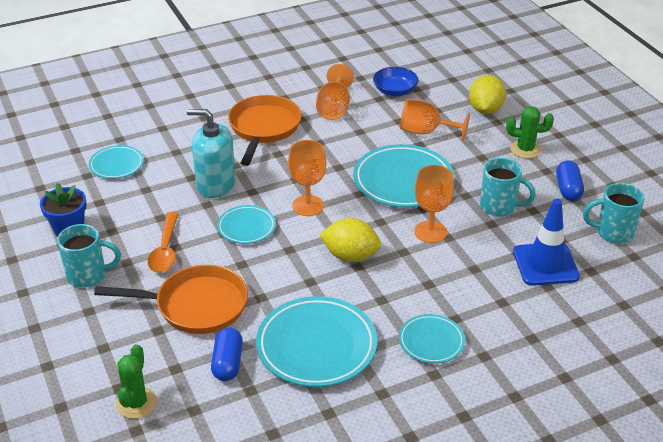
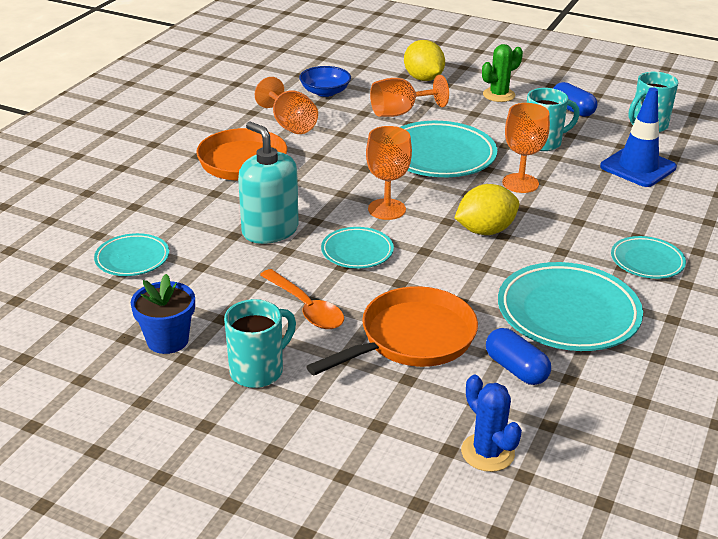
camera: 40 degrees left, 5 degrees down
green cactus [116,344,157,419] -> blue cactus [461,375,522,472]
turquoise soap dispenser [187,109,236,198] -> turquoise soap dispenser turned 75 degrees clockwise [238,122,299,244]

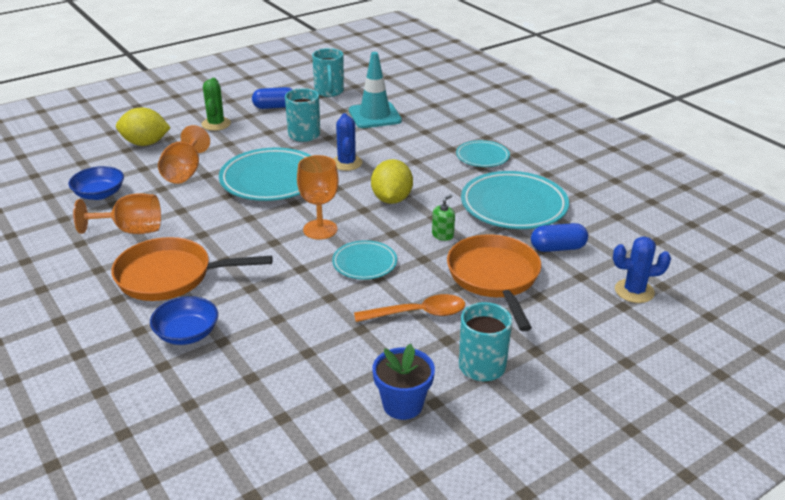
camera: 60 degrees left, 0 degrees up
turquoise plate [94,233,169,276] -> none
turquoise soap dispenser [238,122,299,244] -> none
orange goblet [502,103,550,193] -> blue cactus [333,113,362,171]
blue traffic cone [600,87,677,187] -> turquoise traffic cone [349,52,402,128]
none -> blue bowl [150,296,218,345]
none -> green soap dispenser [432,194,455,241]

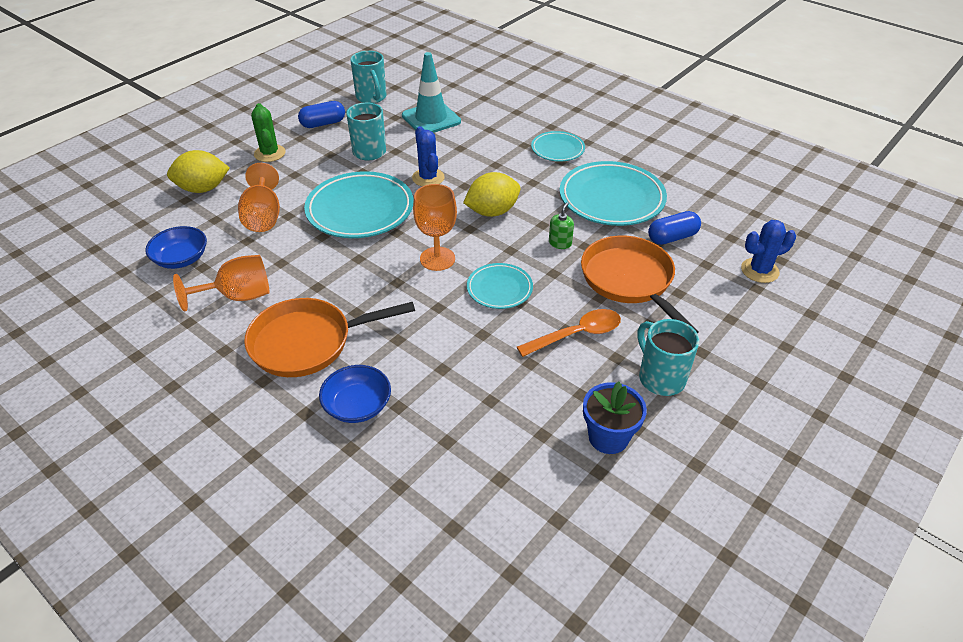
camera: 15 degrees left, 10 degrees up
yellow lemon [371,159,413,204] -> yellow lemon turned 75 degrees clockwise [463,172,521,217]

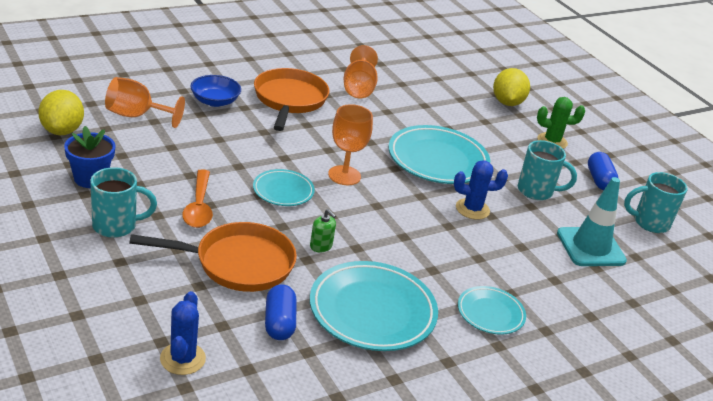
camera: 105 degrees right, 10 degrees down
blue bowl [145,226,207,269] -> none
orange goblet [238,163,280,232] -> orange goblet moved to [105,77,185,128]
yellow lemon [463,172,521,217] -> yellow lemon moved to [38,90,84,135]

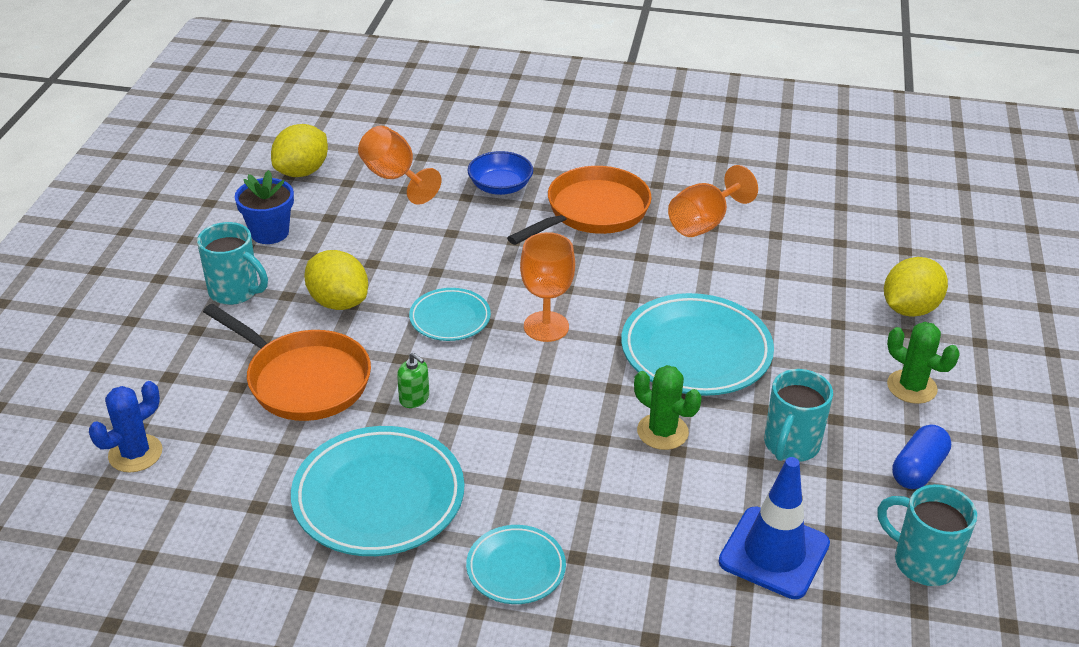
camera: 45 degrees right, 5 degrees up
orange spoon [182,169,213,228] -> yellow lemon [304,250,368,310]
blue capsule [265,284,296,340] -> none
green soap dispenser [310,209,336,252] -> green soap dispenser turned 45 degrees counterclockwise [397,352,429,408]
blue cactus [454,160,508,220] -> green cactus [634,365,701,450]
turquoise mug [518,140,577,200] -> turquoise mug turned 60 degrees clockwise [764,369,833,462]
turquoise traffic cone [557,177,627,266] -> blue traffic cone [719,457,830,599]

